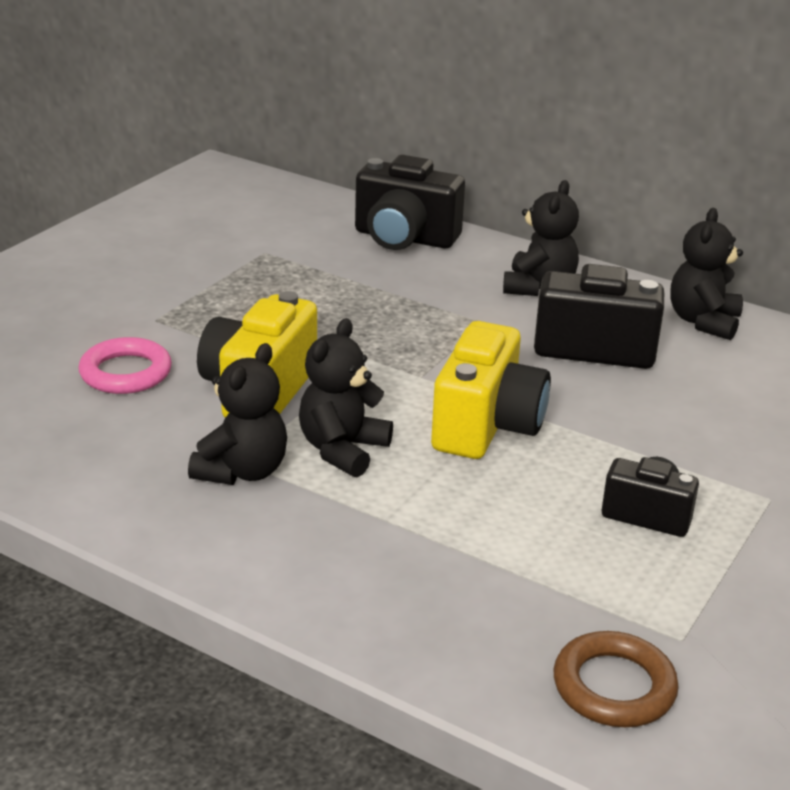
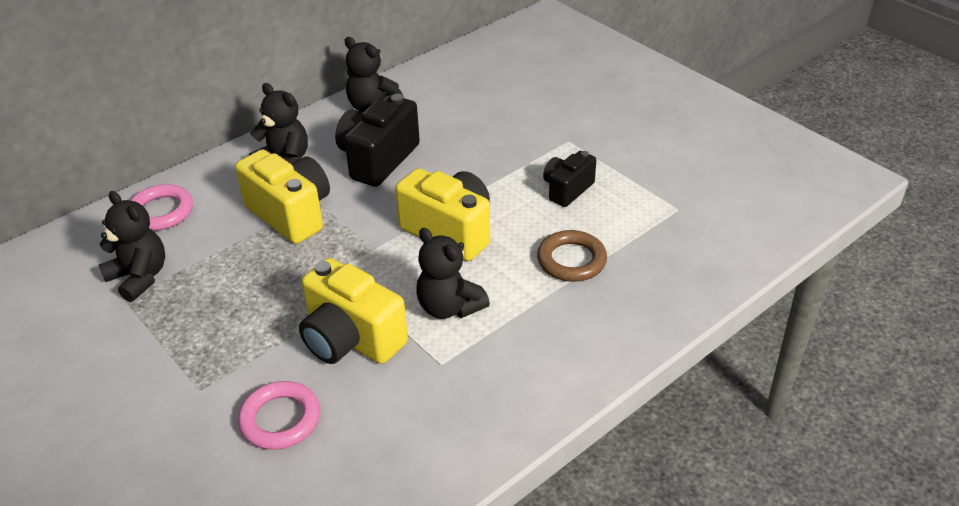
camera: 70 degrees left, 10 degrees up
black teddy bear [188,343,287,485] -> black teddy bear moved to [99,191,165,302]
black camera [355,155,465,250] -> pink ring [130,184,193,231]
brown ring [553,631,679,727] -> brown ring moved to [537,230,607,282]
none -> yellow camera [235,149,330,244]

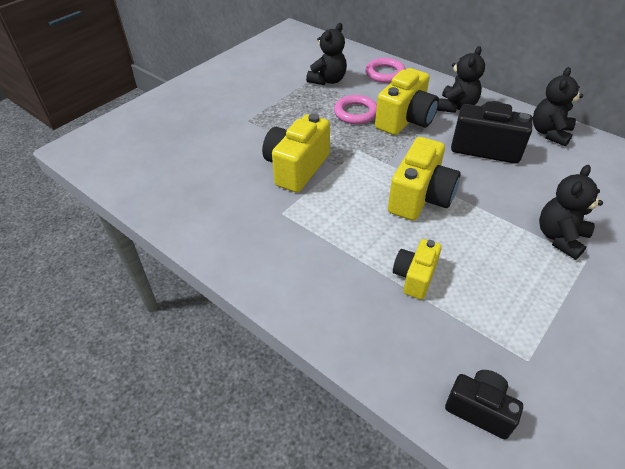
camera: 80 degrees right, 5 degrees up
pink ring [238,381,320,450] -> pink ring moved to [334,95,377,124]
black teddy bear [416,228,490,319] -> black teddy bear moved to [539,165,603,260]
brown ring [537,230,607,282] -> yellow camera [393,239,442,300]
black camera [543,151,596,207] -> black camera moved to [445,370,523,439]

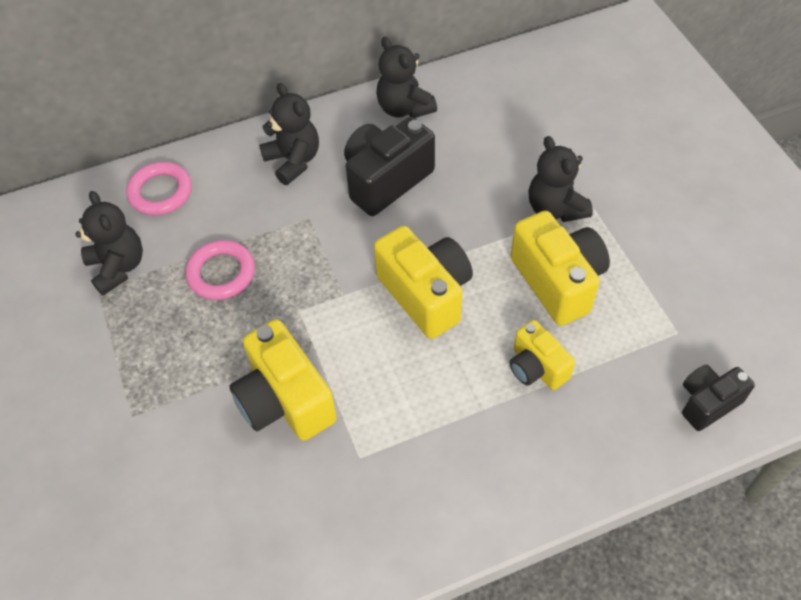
camera: 60 degrees left, 10 degrees up
yellow camera [375,68,439,135] -> yellow camera moved to [511,211,610,326]

